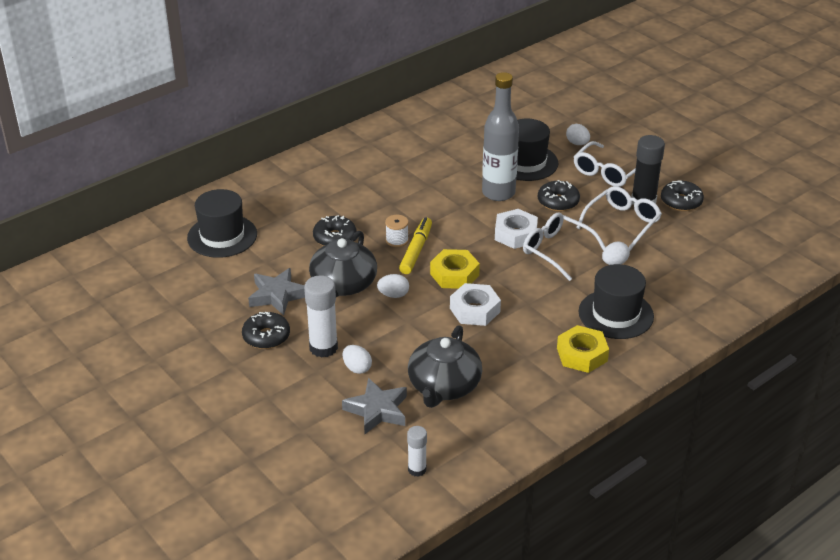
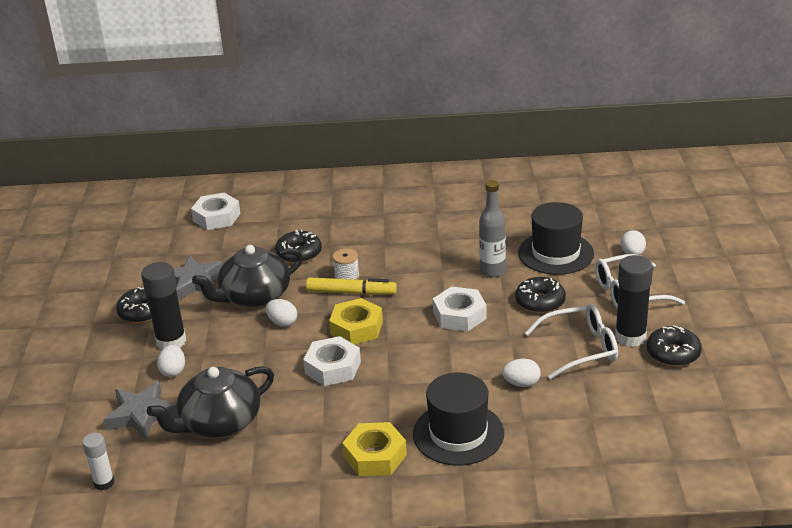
camera: 40 degrees right, 5 degrees down
black hat [187,189,257,258] -> white nut [191,193,241,230]
white glue stick [304,275,338,358] -> black glue stick [141,262,186,349]
yellow marker [399,217,432,274] -> yellow marker turned 45 degrees clockwise [306,277,397,295]
grey bottle [482,72,519,201] -> grey bottle [479,180,506,277], size x0.67
white glasses [523,212,606,281] -> none

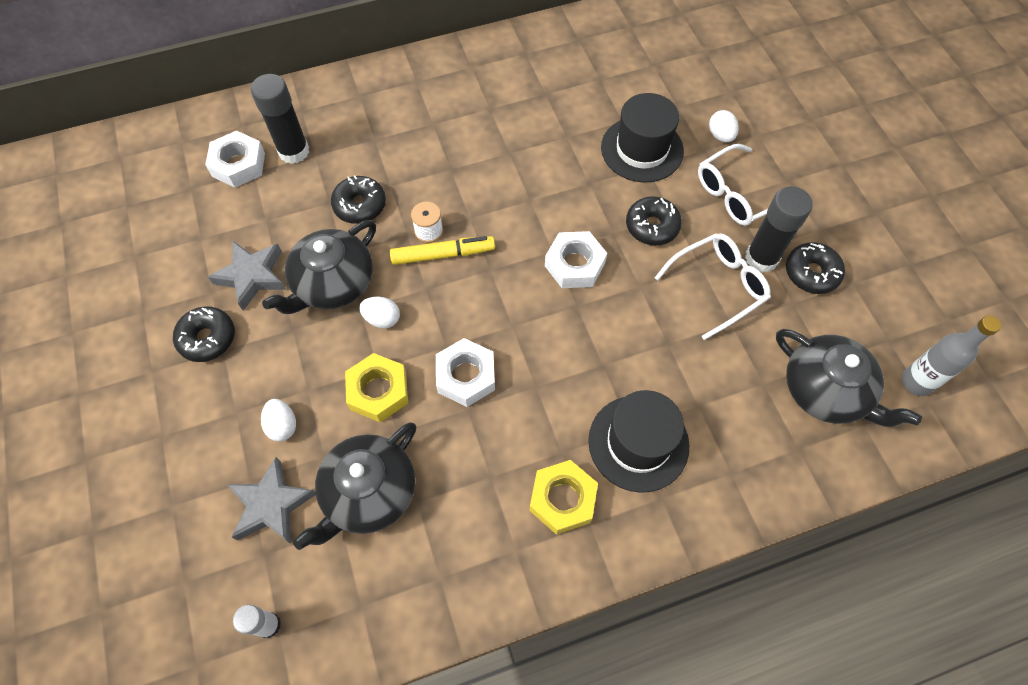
camera: 20 degrees left, 30 degrees up
black glue stick [141,262,186,349] -> black glue stick moved to [251,74,309,164]
yellow nut [329,298,383,344] -> yellow nut moved to [345,353,408,422]
grey bottle [479,180,506,277] -> grey bottle moved to [902,315,1001,396]
white egg [502,359,540,387] -> none
none -> black teapot [776,329,922,427]

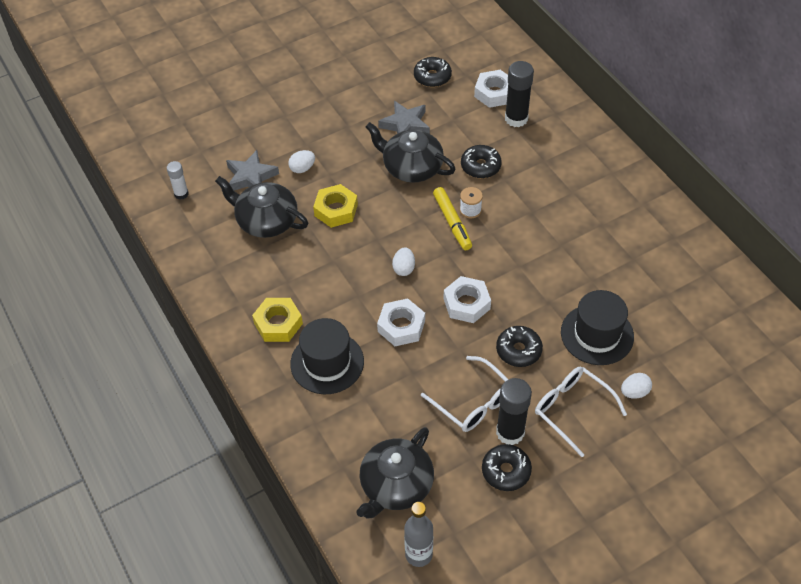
camera: 80 degrees right, 10 degrees down
black donut [173,306,235,362] -> black donut moved to [414,57,452,87]
white egg [359,297,400,329] -> white egg moved to [392,247,415,276]
white nut [436,338,495,407] -> white nut moved to [377,298,425,346]

